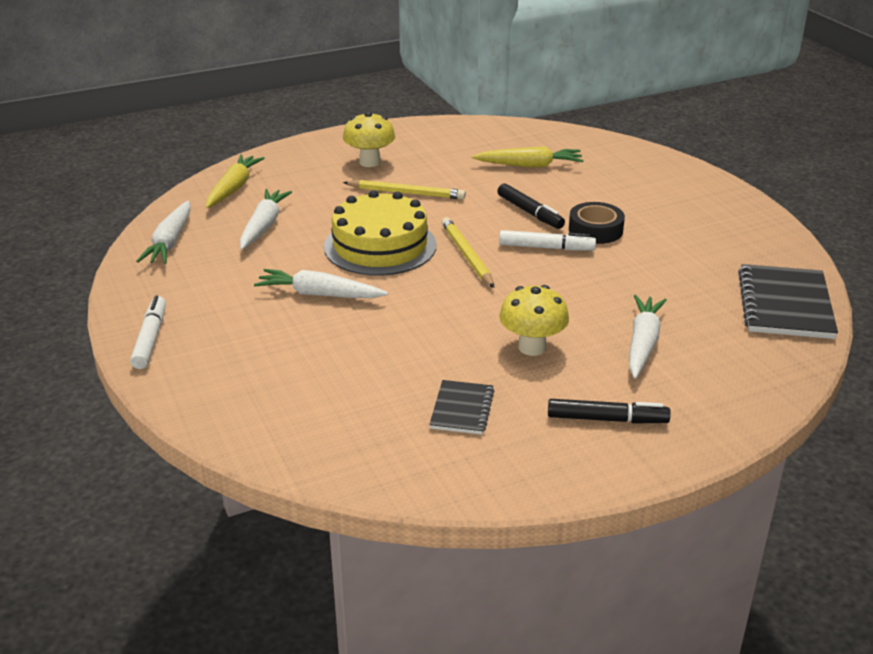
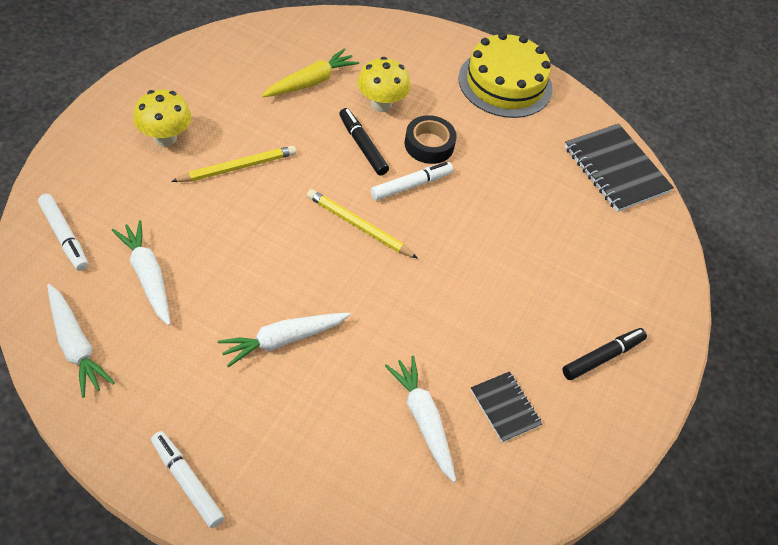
camera: 45 degrees left, 20 degrees up
yellow carrot [206,154,265,208] -> white marker [38,194,88,271]
yellow cake [324,190,436,276] -> yellow cake moved to [458,32,553,118]
black marker [497,183,565,229] -> black marker turned 135 degrees counterclockwise [339,108,389,176]
yellow mushroom [499,285,569,356] -> yellow mushroom moved to [357,57,411,112]
white carrot [629,295,667,379] -> white carrot moved to [385,356,456,482]

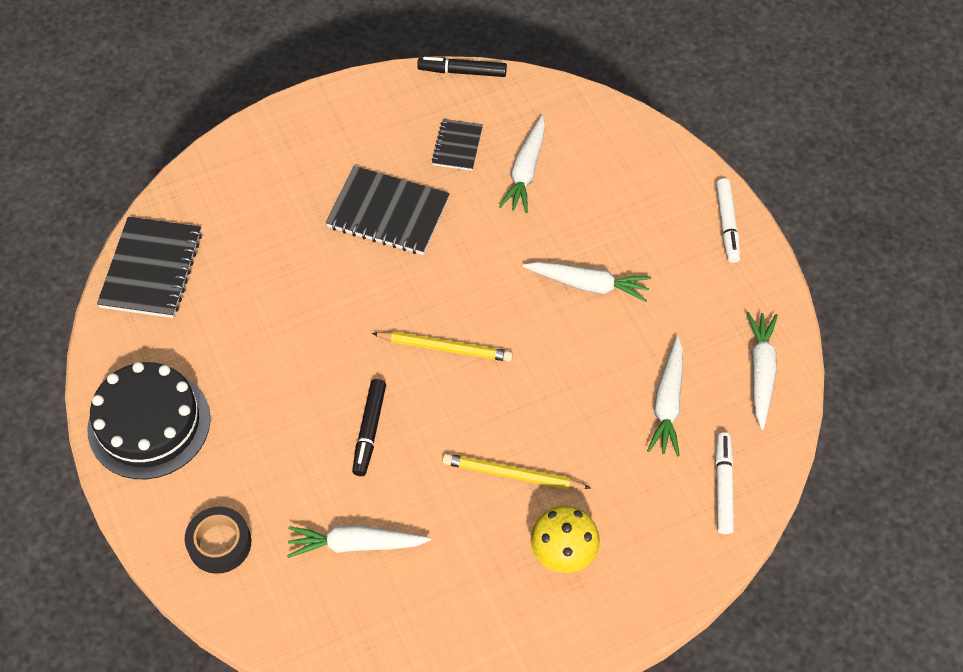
camera: 135 degrees left, 5 degrees up
yellow carrot [262,48,359,97] -> white carrot [287,526,431,558]
yellow pencil [307,189,418,259] -> yellow pencil turned 60 degrees counterclockwise [371,331,513,362]
yellow mushroom [357,57,411,112] -> none
white marker [371,162,453,201] -> none
black tape [404,115,457,164] -> black tape moved to [185,507,251,574]
yellow cake [458,32,553,118] -> black cake [87,362,211,479]
black marker [562,328,647,380] -> black marker moved to [417,57,507,77]
none -> black notebook [326,166,450,255]

